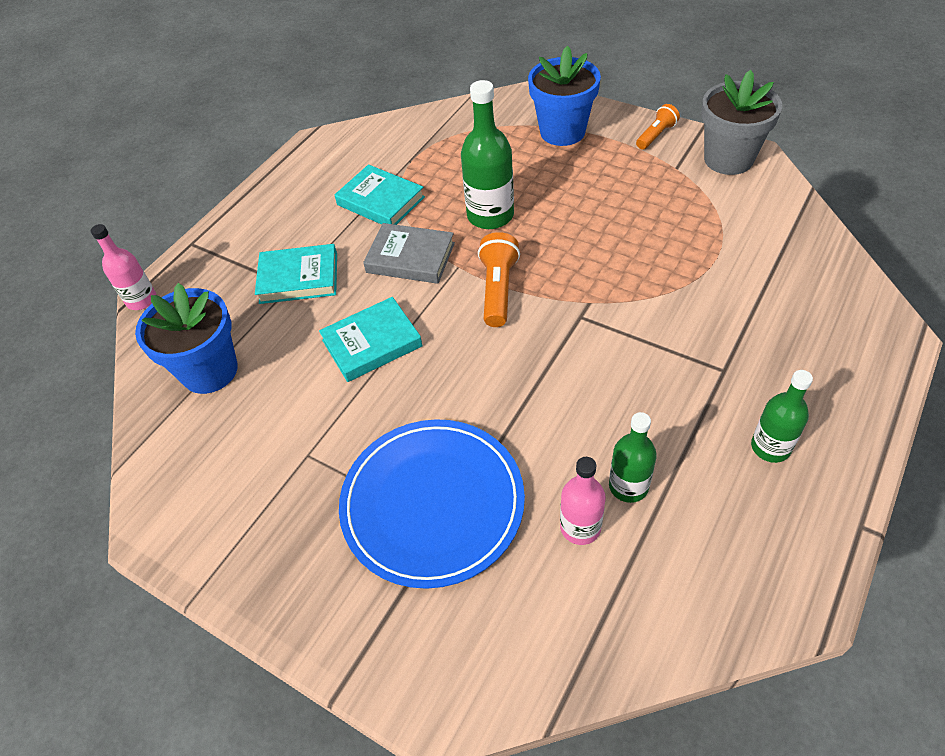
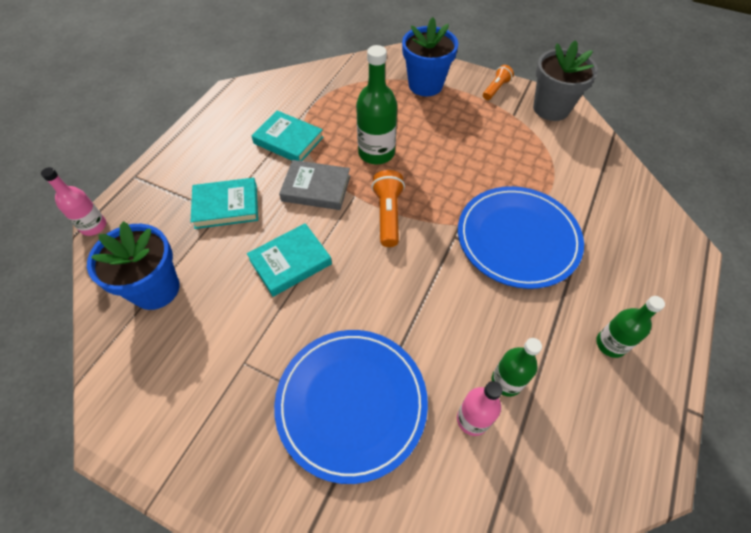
camera: 10 degrees left, 5 degrees up
none -> blue plate [458,186,584,289]

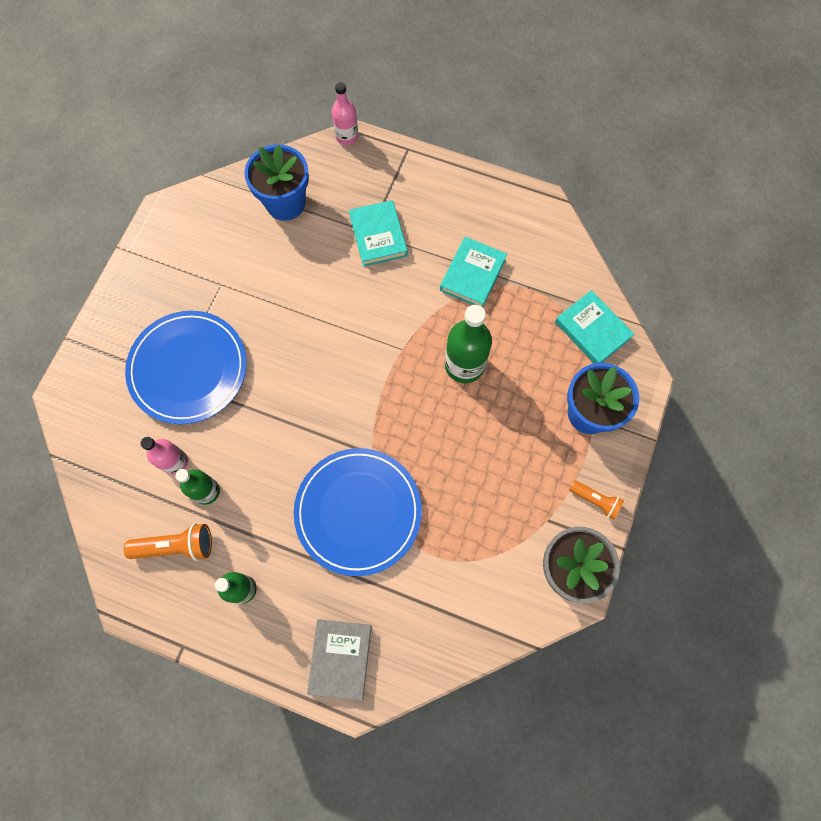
camera: 85 degrees right, 15 degrees up
turquoise book [247,223,332,297] -> turquoise book moved to [555,290,634,363]
grey book [279,160,350,210] -> grey book moved to [307,619,372,701]
orange flashlight [371,170,405,247] -> orange flashlight moved to [124,523,212,561]

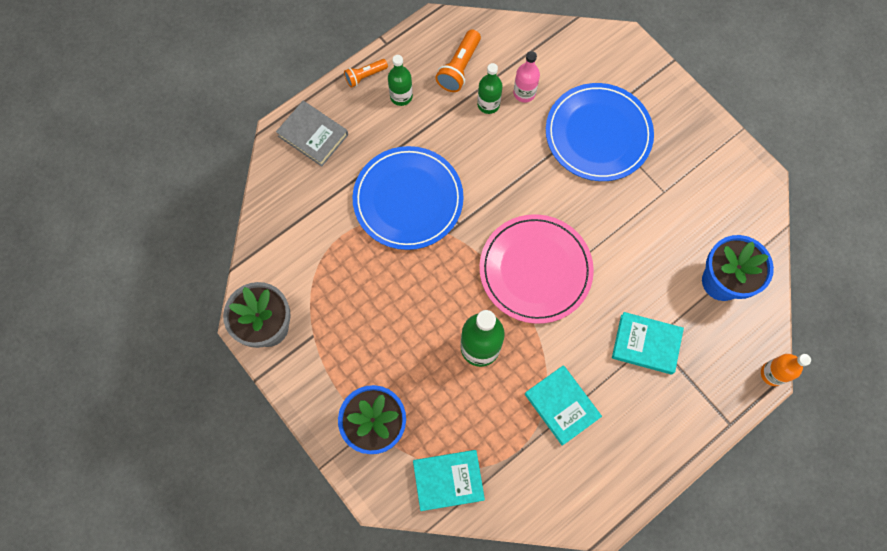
camera: 120 degrees right, 0 degrees up
pink bottle [332,82,358,145] -> orange bottle [761,354,811,386]
orange flashlight [569,480,624,520] -> orange flashlight moved to [344,59,388,88]
none -> pink plate [479,214,594,324]

